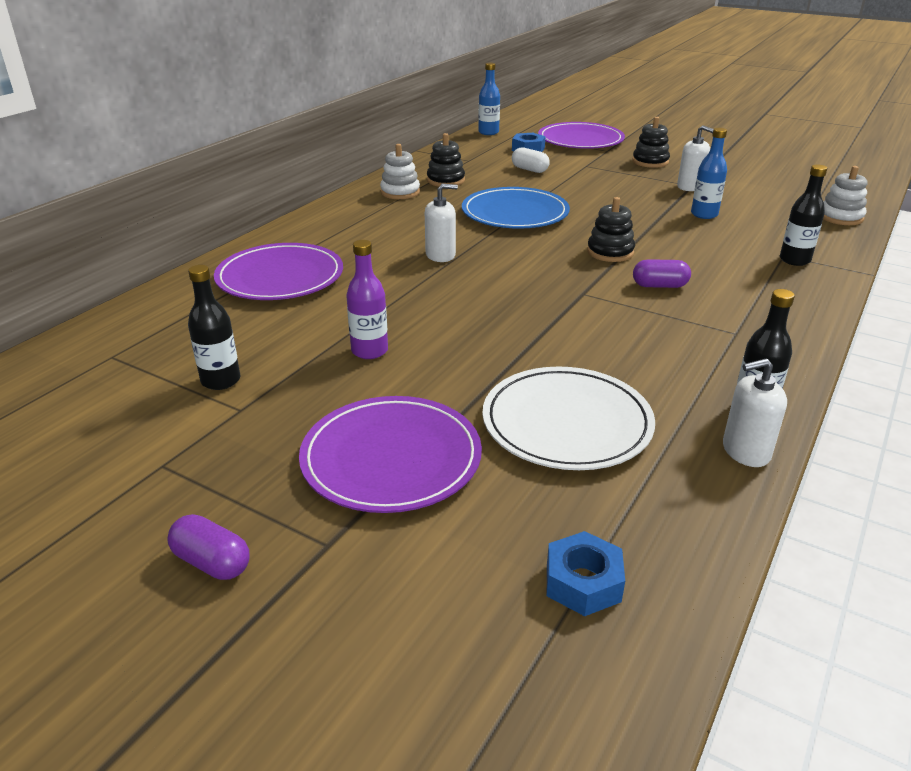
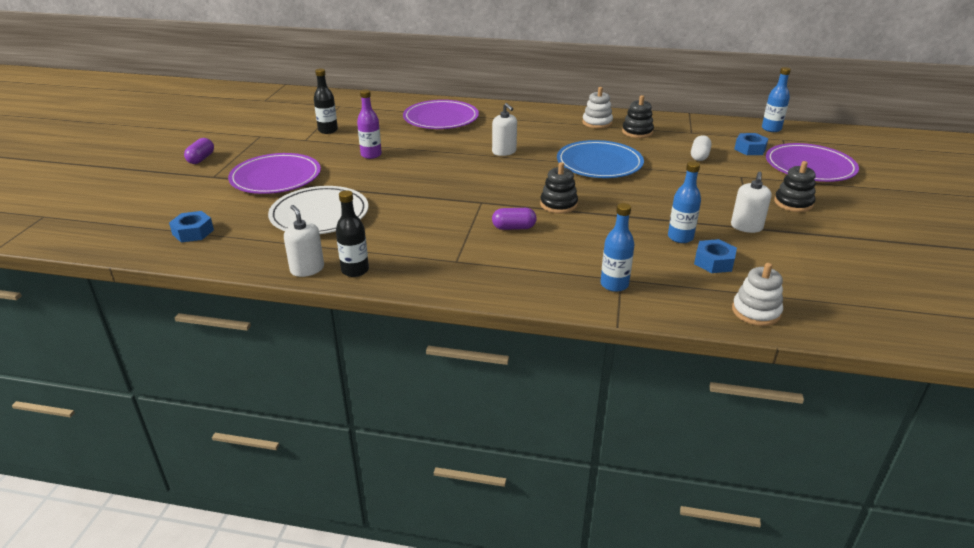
camera: 70 degrees right, 0 degrees up
purple capsule [633,259,691,288] -> purple capsule turned 75 degrees counterclockwise [492,208,537,230]
black bottle [780,165,827,266] -> blue bottle [600,203,635,292]
none -> blue nut [694,239,737,273]

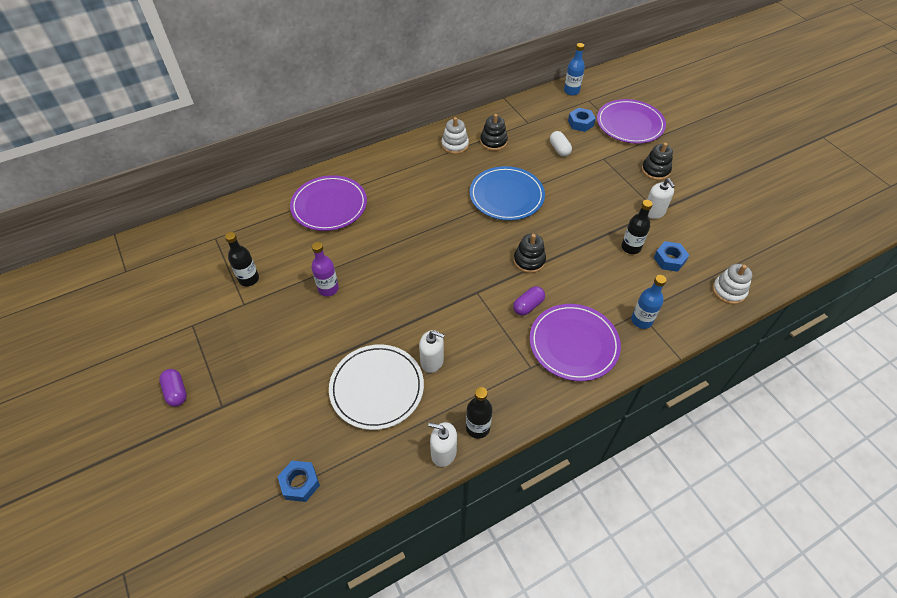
camera: 40 degrees left, 20 degrees up
purple plate [228,153,321,194] -> purple plate moved to [530,304,621,381]
white soap dispenser [492,103,517,156] -> white soap dispenser moved to [419,330,445,373]
blue bottle [668,161,701,243] -> black bottle [621,200,653,254]

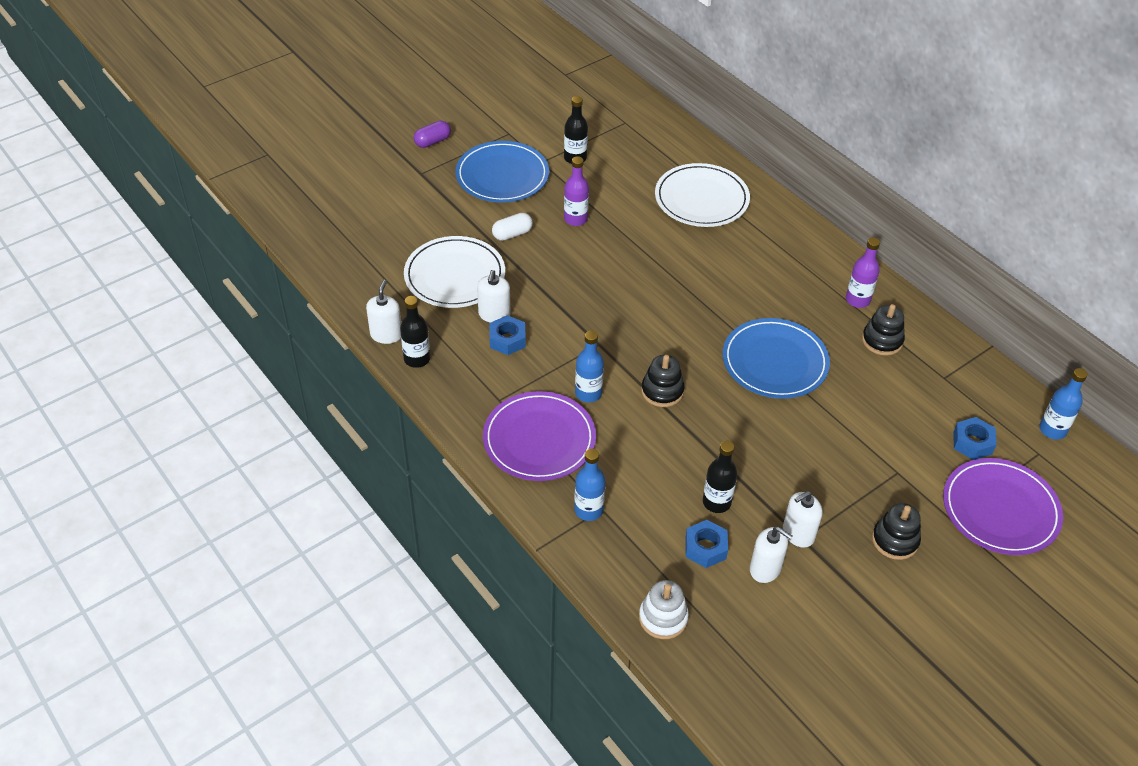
camera: 80 degrees right, 5 degrees down
blue nut [277,461,320,502] -> blue nut moved to [489,315,526,355]
purple plate [290,175,367,231] -> white plate [655,163,750,227]
white stacking toy [441,117,469,154] -> purple bottle [846,237,880,308]
purple capsule [513,286,545,316] -> blue bottle [575,331,604,402]
white capsule [550,131,572,157] -> white capsule moved to [492,213,533,241]
none -> blue plate [455,141,549,203]
none -> white soap dispenser [750,527,792,583]

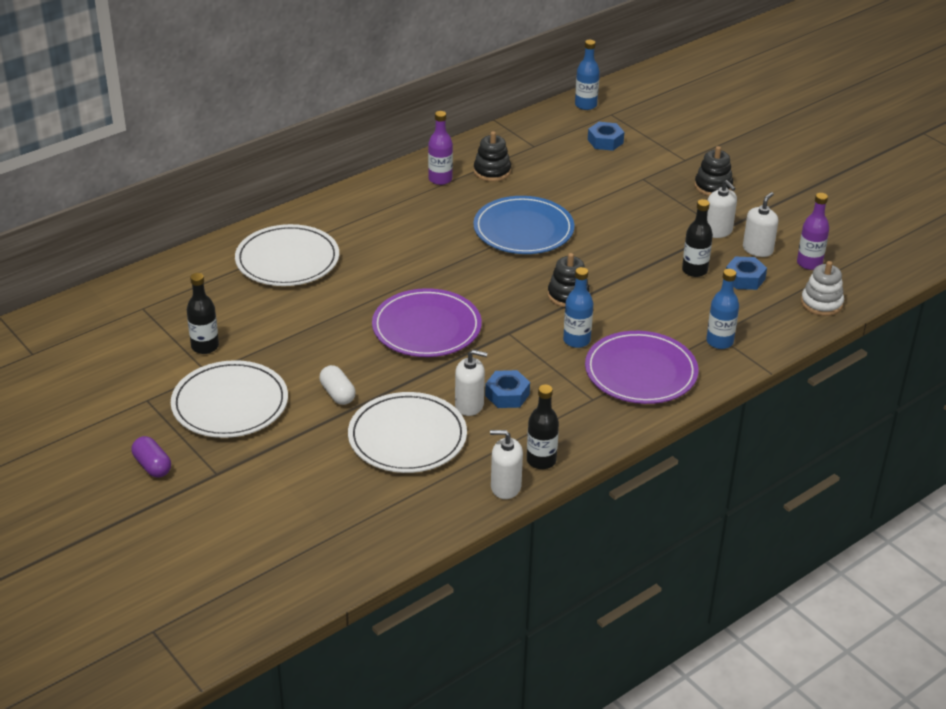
camera: 90 degrees left, 10 degrees down
blue plate [455,141,549,203] -> white plate [171,360,288,438]
purple bottle [564,156,589,226] -> purple bottle moved to [797,193,829,270]
purple plate [943,458,1063,555] -> purple plate moved to [372,288,482,357]

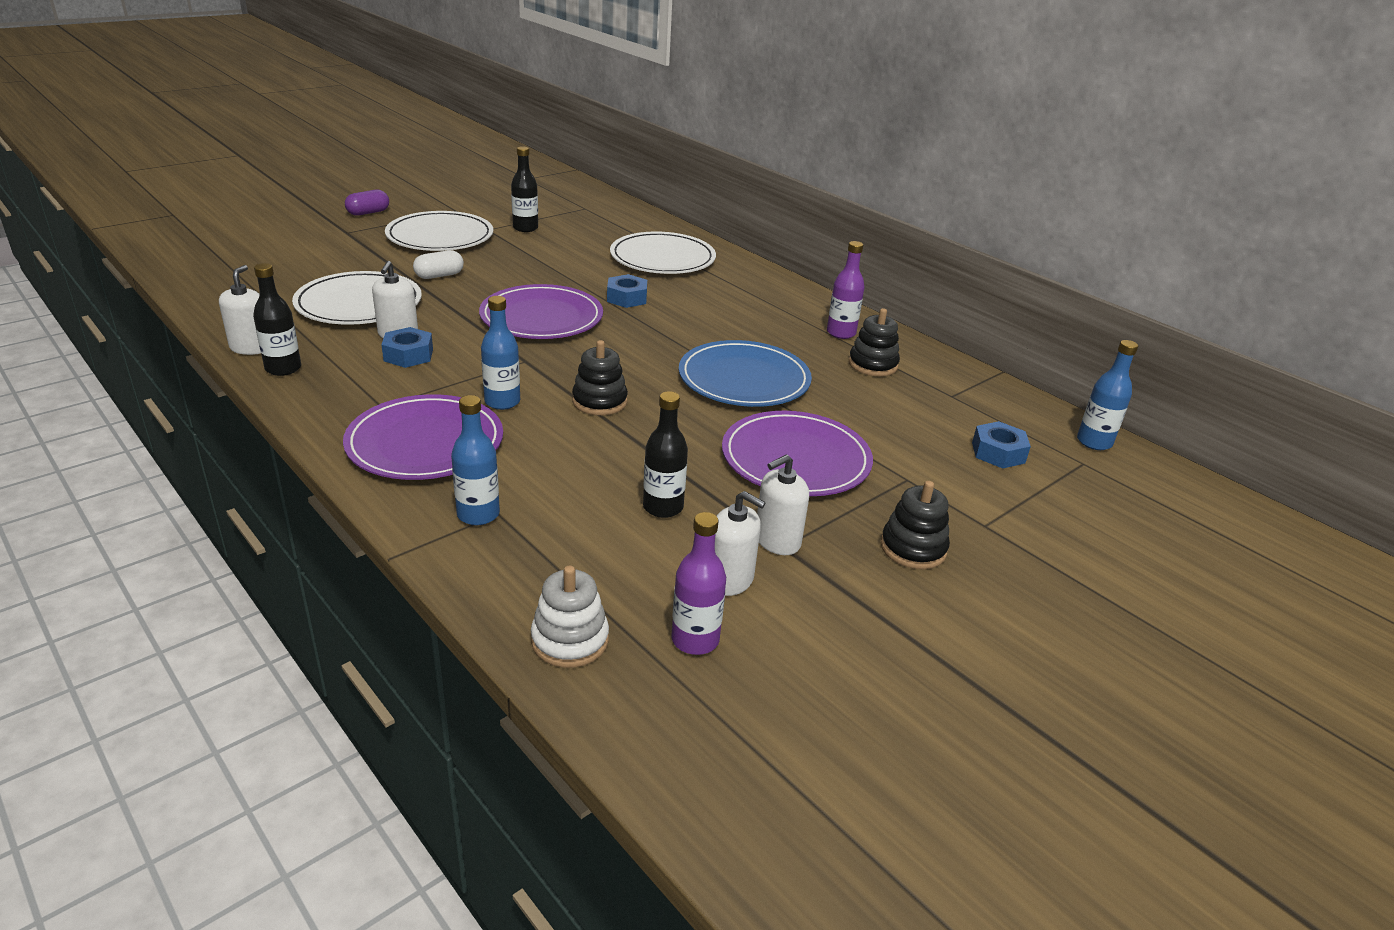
camera: 85 degrees right, 5 degrees down
blue nut [726,257,767,290] -> blue nut moved to [607,274,647,308]
none -> purple plate [722,411,873,496]

